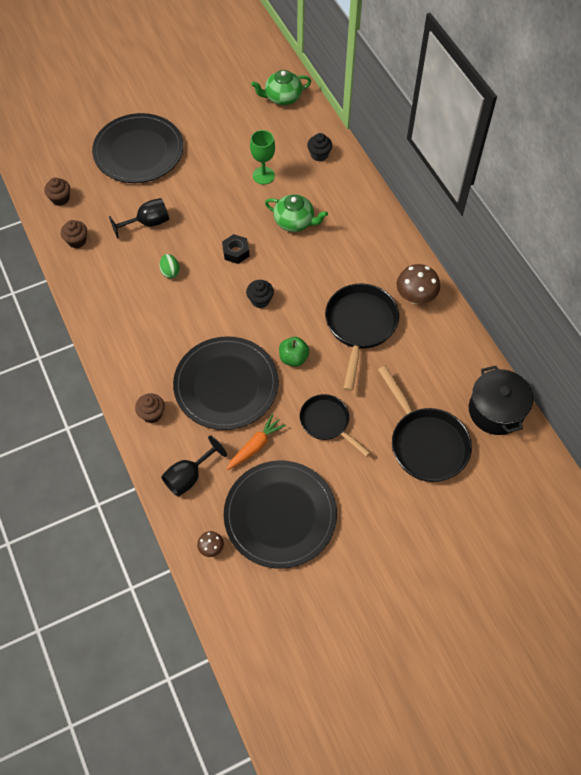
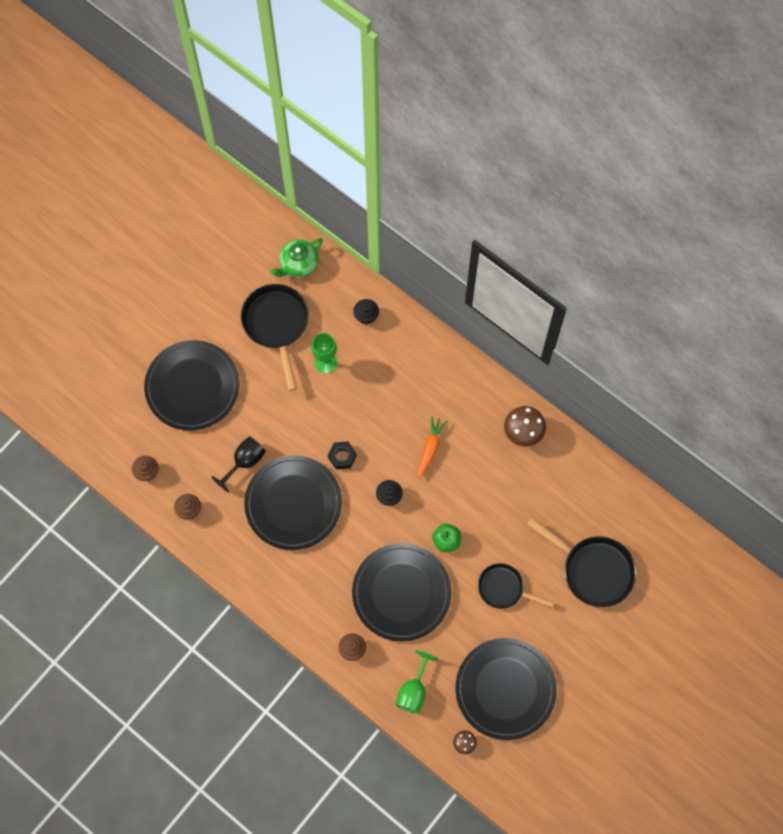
camera: 25 degrees left, 10 degrees up
green egg [159,254,180,279] -> black plate [244,455,342,550]
black goblet [161,436,227,497] -> green goblet [396,650,438,714]
orange carrot [226,414,286,470] -> orange carrot moved to [418,416,447,479]
green teapot [265,194,328,232] -> none
black pan [325,283,399,391] -> black pan moved to [241,284,309,391]
black pot [469,366,533,435] -> none

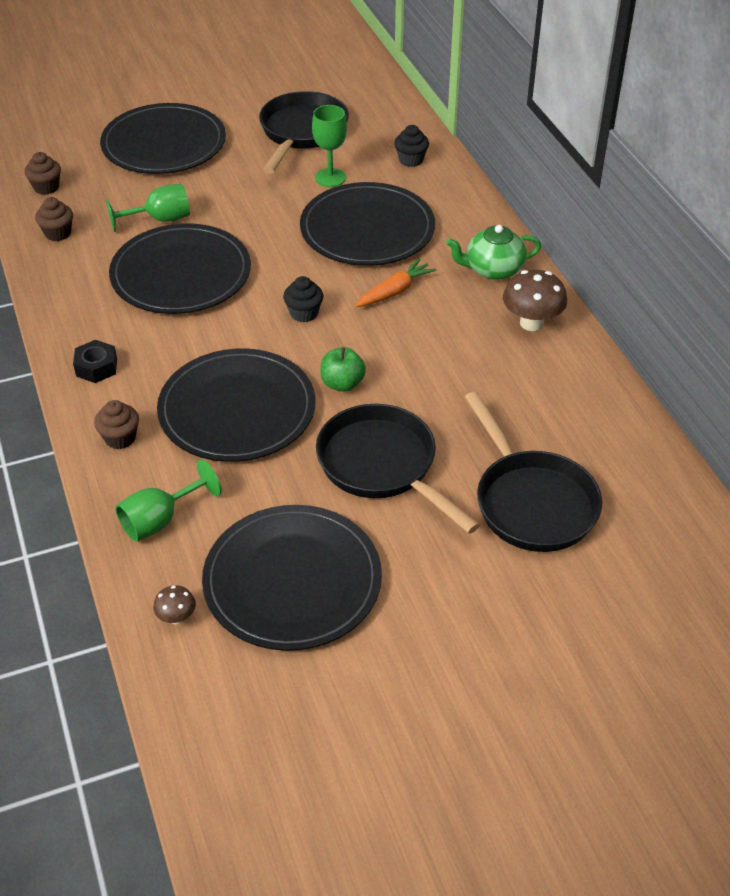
camera: 30 degrees right, 25 degrees down
black goblet [211,436,266,493] -> green goblet [106,184,190,232]
green teapot [270,238,323,278] -> green teapot moved to [446,225,541,280]
black nut [328,441,357,469] -> black nut moved to [73,340,117,383]
black pan [478,563,554,609] -> black pan [316,404,480,534], size x1.57
none -> black plate [300,182,435,266]

